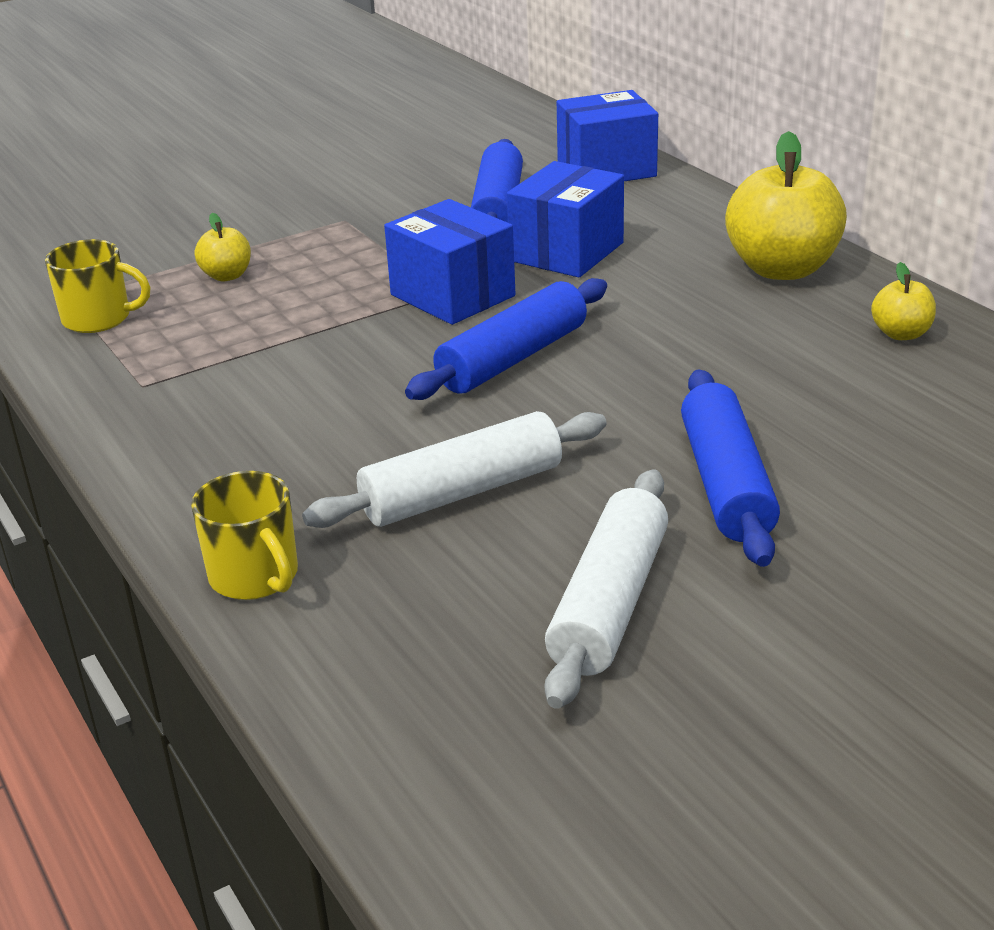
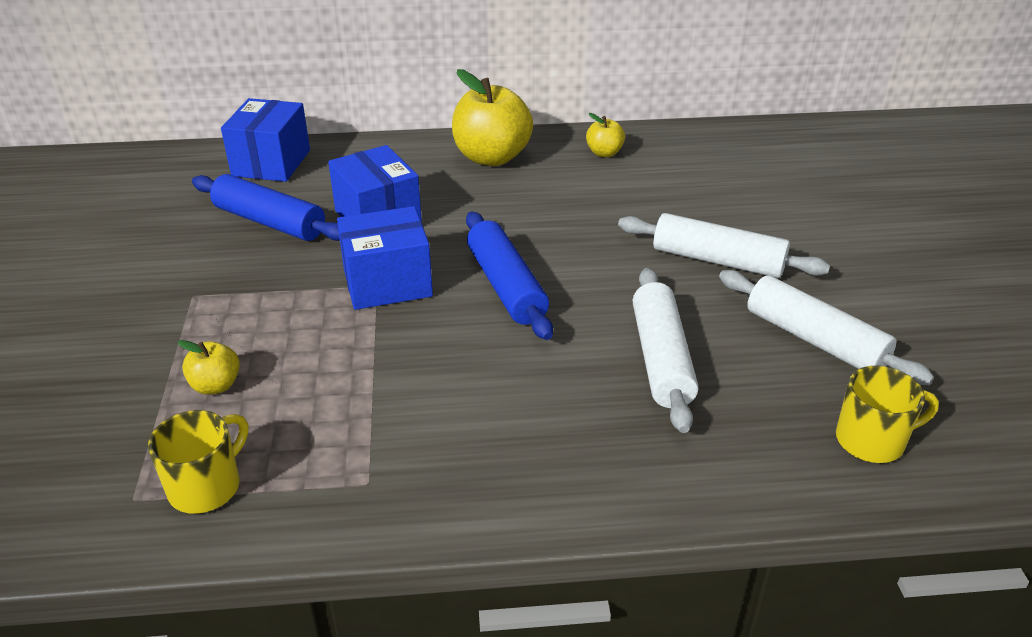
camera: 65 degrees left, 5 degrees up
yellow mug [191,471,298,600] -> yellow mug moved to [836,366,939,463]
blue rolling pin [681,369,780,567] -> white rolling pin [618,213,830,278]

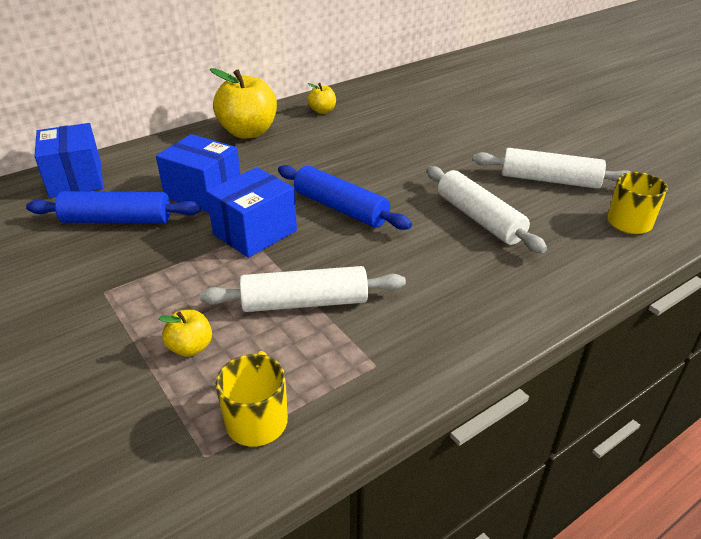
camera: 30 degrees left, 0 degrees up
white rolling pin [618,213,830,278] -> white rolling pin moved to [200,266,406,312]

